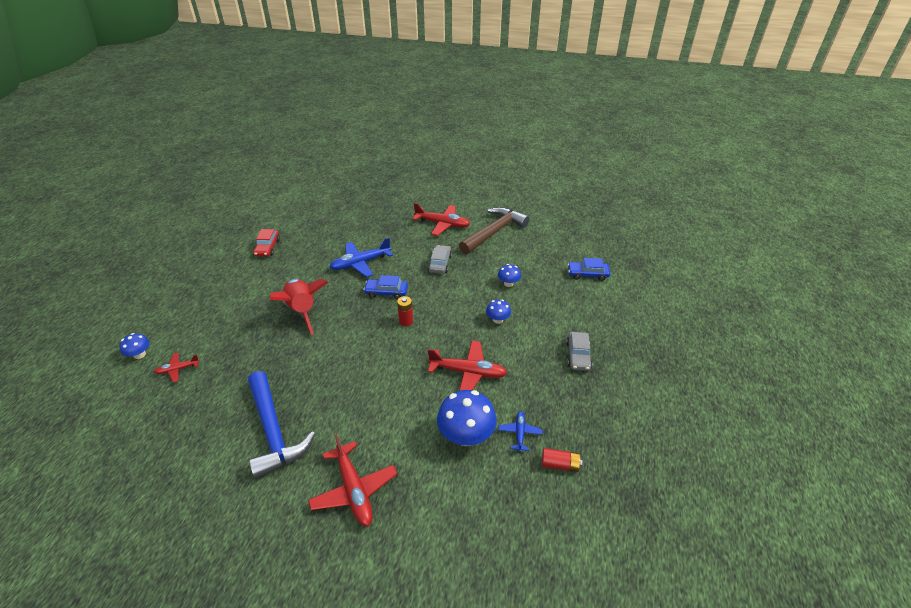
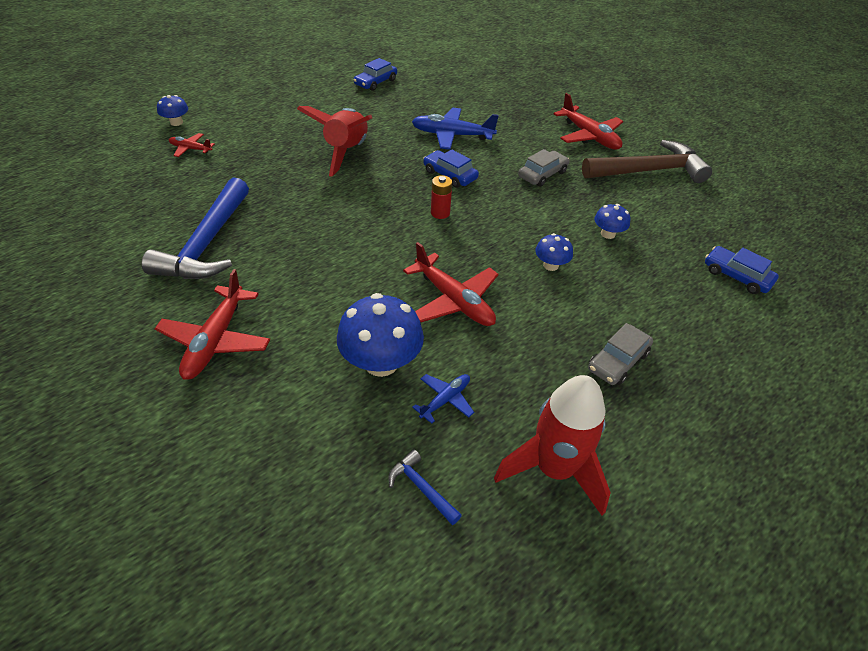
camera: 35 degrees right, 5 degrees up
red car [253,229,280,257] -> blue car [353,58,397,91]
red battery [542,448,582,472] -> none
none -> blue hammer [388,449,462,525]
none -> red rocket [494,375,611,516]

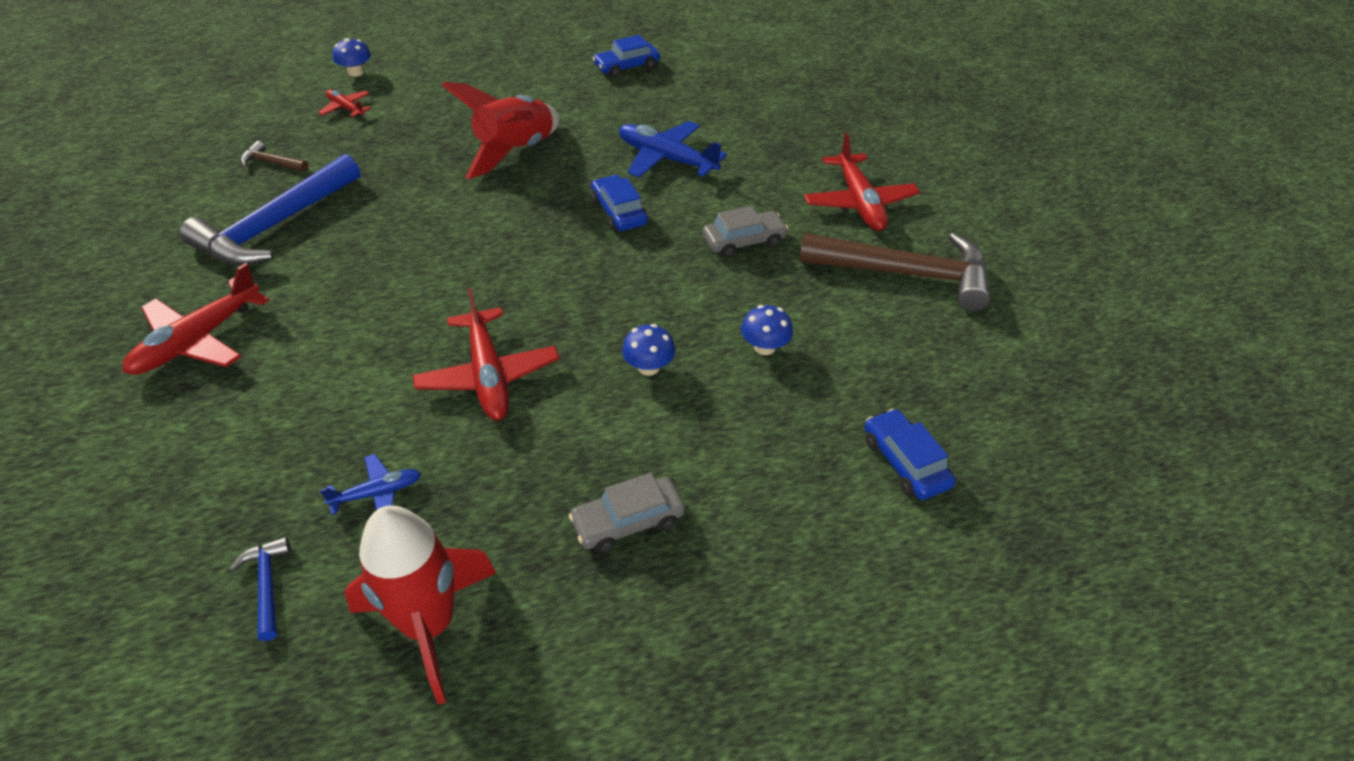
camera: 25 degrees right, 0 degrees up
blue mushroom [337,293,424,377] -> none
red battery [431,175,452,219] -> none
none -> brown hammer [241,141,308,172]

